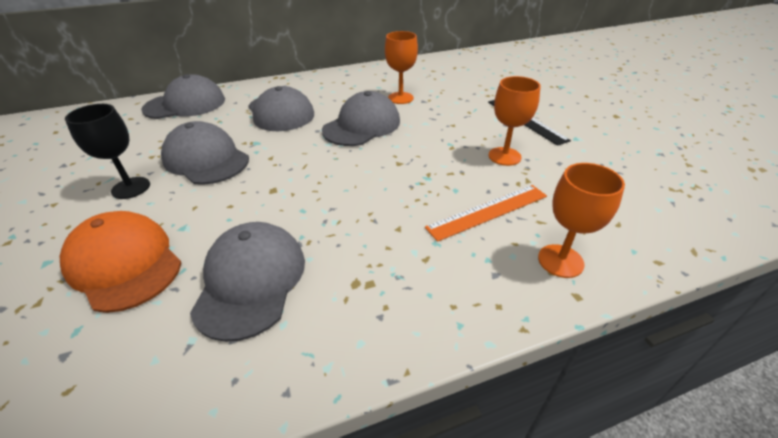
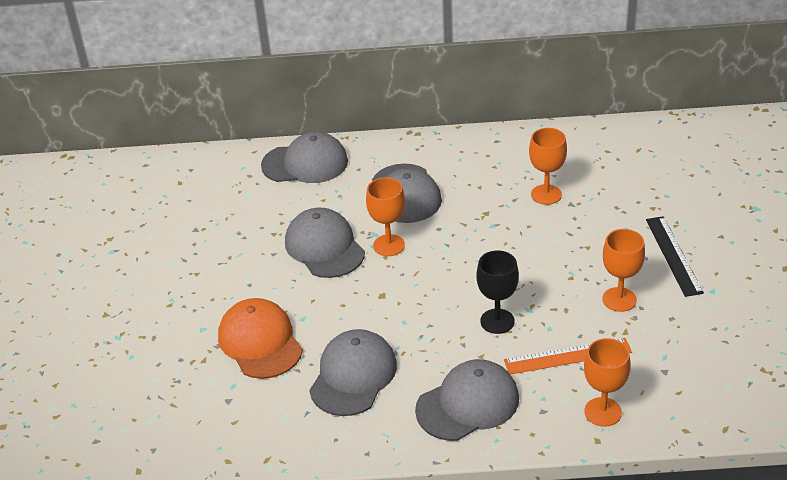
camera: 20 degrees right, 0 degrees up
black goblet [65,104,150,199] -> black goblet moved to [477,250,519,334]
grey cap [322,91,400,146] -> grey cap moved to [415,359,519,441]
none -> orange goblet [366,177,405,256]

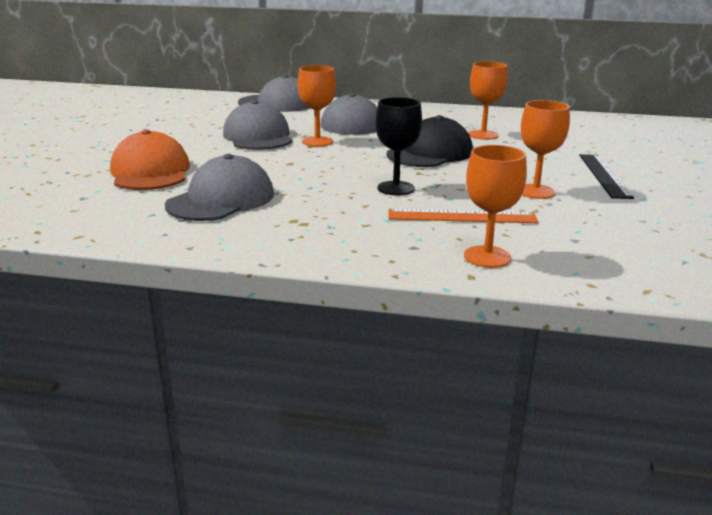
camera: 10 degrees right, 15 degrees down
grey cap [415,359,519,441] -> none
none -> black cap [387,115,473,167]

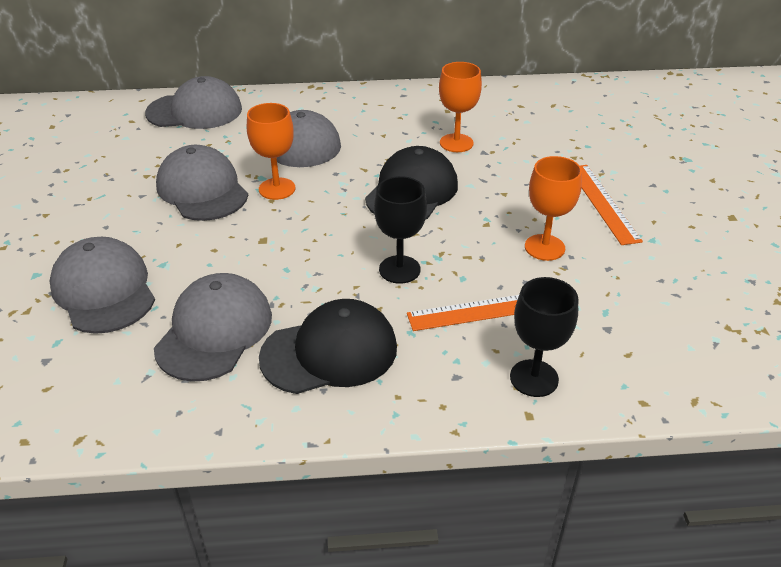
camera: 15 degrees left, 15 degrees up
orange cap [110,130,190,190] -> grey cap [50,237,155,334]
orange goblet [464,145,527,268] -> black goblet [510,277,578,397]
black ruler [579,154,634,199] -> orange ruler [580,165,643,245]
none -> black cap [259,299,397,394]

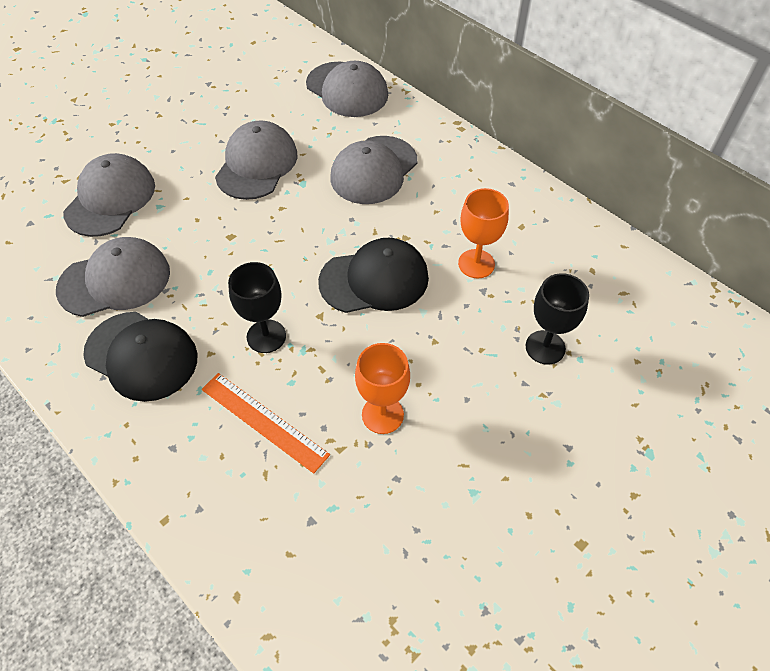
camera: 50 degrees right, 15 degrees up
orange goblet [247,103,295,200] -> none
black goblet [510,277,578,397] -> black goblet moved to [526,273,589,365]
orange ruler [580,165,643,245] -> none

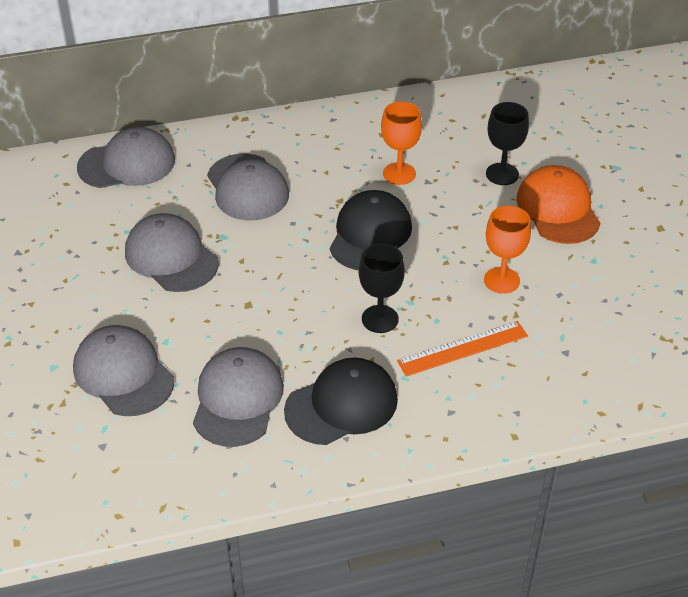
camera: 60 degrees left, 10 degrees down
none -> orange cap [516,165,600,244]

